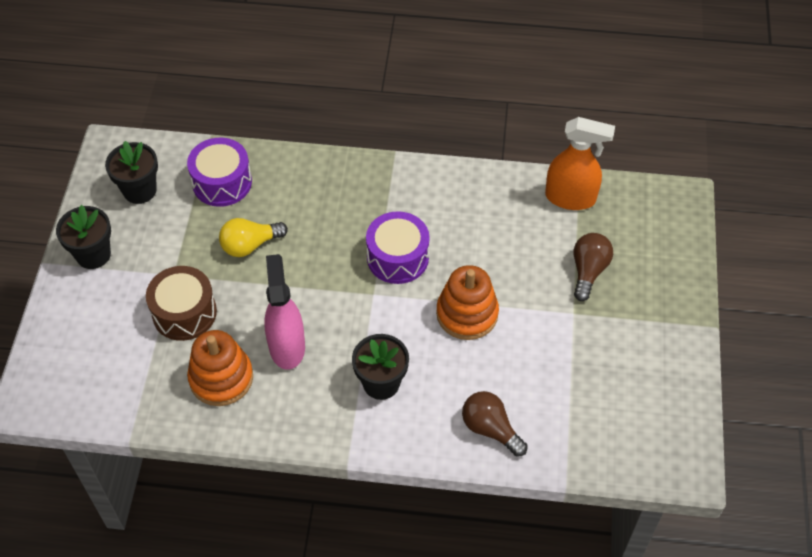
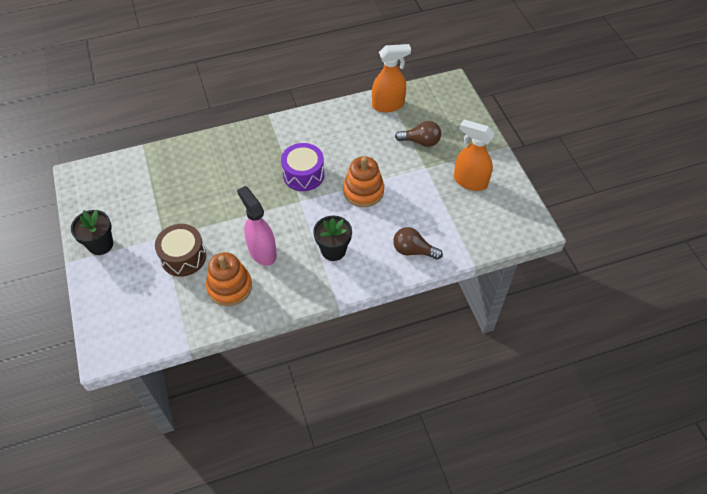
camera: 25 degrees left, 0 degrees up
black flower pot [105,141,158,204] -> none
purple drum [187,138,252,207] -> none
yellow light bulb [219,218,288,257] -> none
brown light bulb [573,233,613,301] -> brown light bulb turned 105 degrees clockwise [395,121,441,147]
none -> orange spray bottle [454,120,495,191]

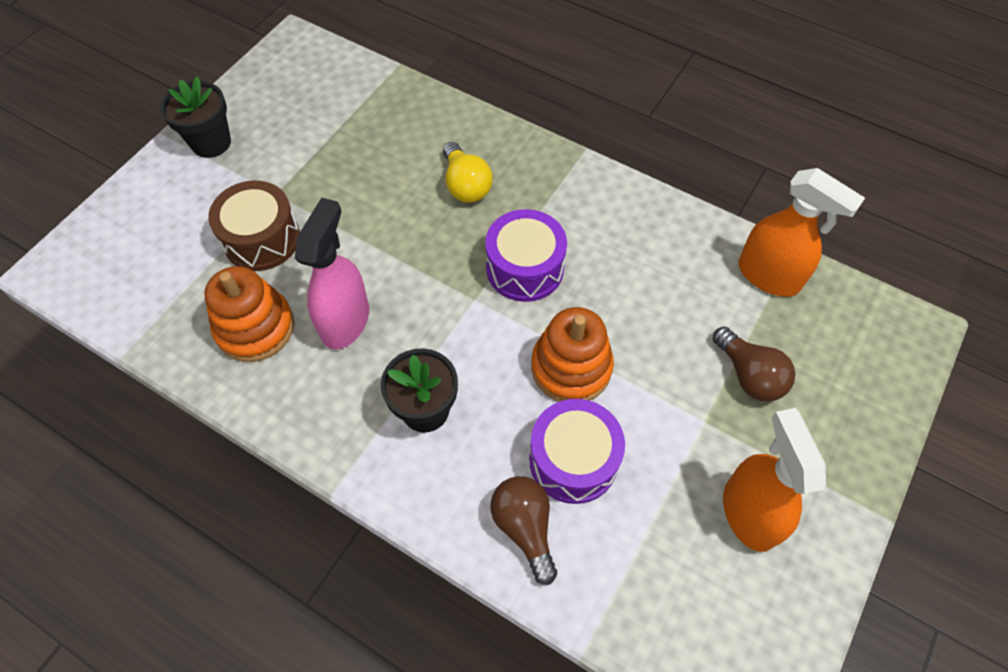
camera: 50 degrees right, 5 degrees up
none -> yellow light bulb [443,142,493,203]
none -> purple drum [529,399,625,504]

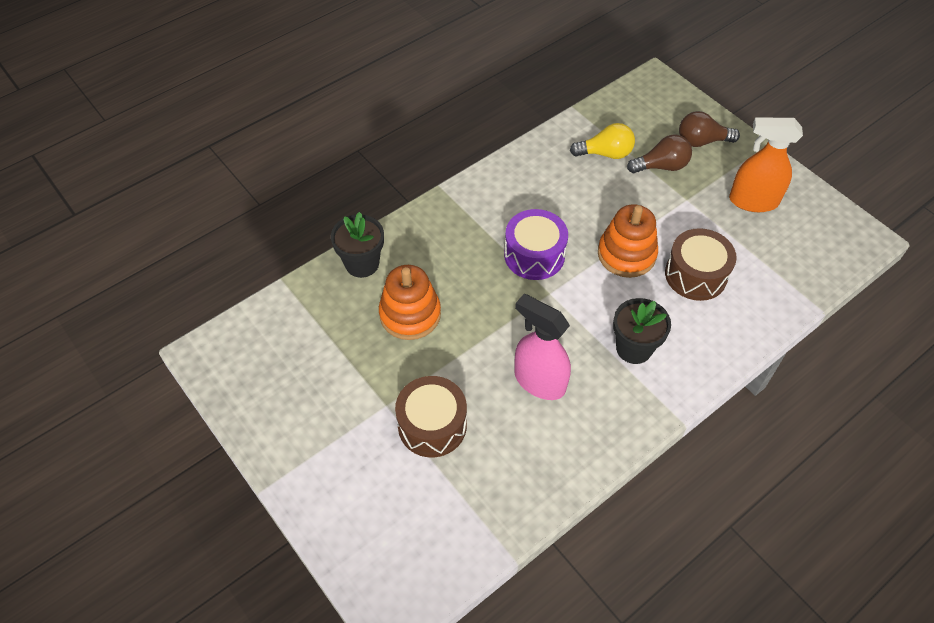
camera: 70 degrees left, 5 degrees down
black flower pot [160,76,231,158] -> black flower pot moved to [331,212,384,278]
orange stacking toy [205,266,294,362] -> orange stacking toy moved to [379,265,441,340]
yellow light bulb [443,142,493,203] -> yellow light bulb moved to [570,123,635,159]
brown light bulb [490,476,557,585] -> brown light bulb moved to [679,111,740,147]
purple drum [529,399,625,504] -> brown drum [665,228,737,301]
orange spray bottle [739,168,865,297] -> none

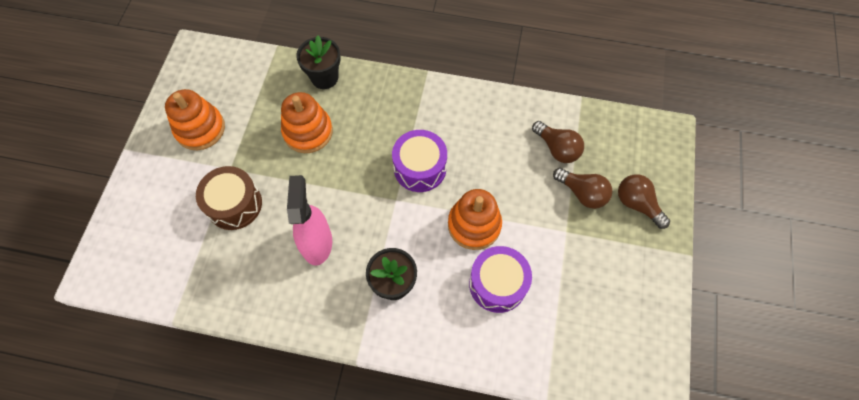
camera: 50 degrees right, 10 degrees up
yellow light bulb [570,123,635,159] -> brown light bulb [532,121,584,163]
brown drum [665,228,737,301] -> purple drum [469,246,532,313]
orange spray bottle [729,117,803,212] -> none
none -> orange stacking toy [165,89,225,150]

